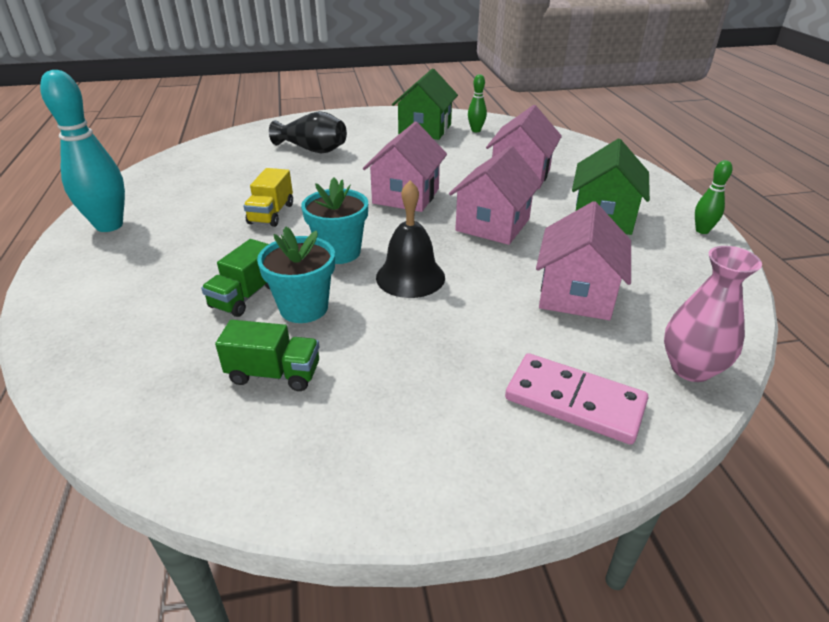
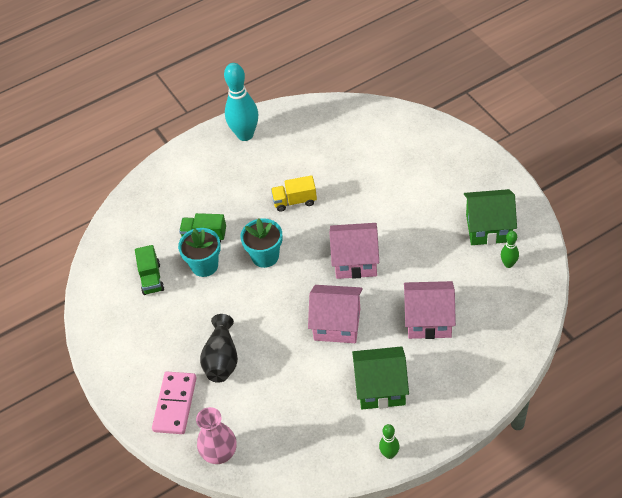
camera: 75 degrees right, 15 degrees up
black vase [269,111,347,153] -> black vase moved to [200,314,238,383]
black bell [376,180,445,298] -> none
pink house [536,201,631,320] -> none

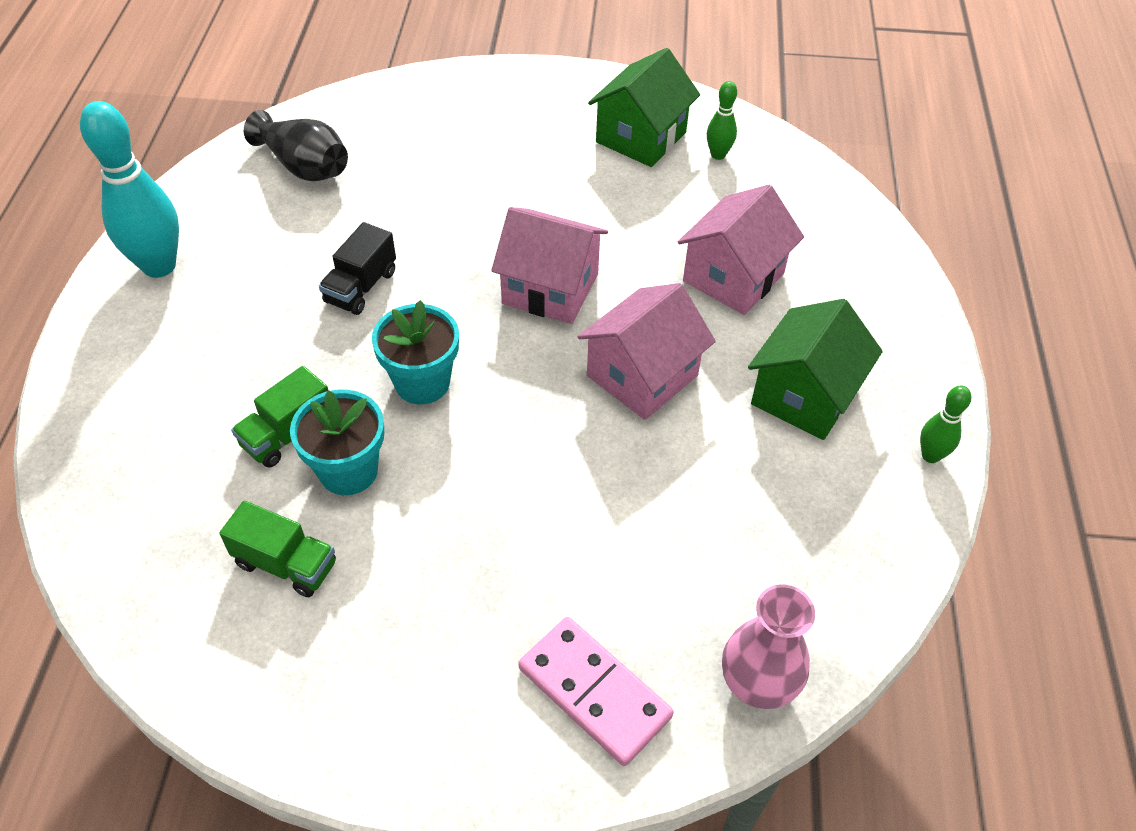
camera: 60 degrees left, 0 degrees up
black vase [200,314,238,383] -> black vase moved to [244,110,348,182]
yellow truck [271,175,317,212] -> black truck [319,222,396,315]
pink house [329,223,379,279] -> pink house turned 75 degrees clockwise [491,207,608,324]

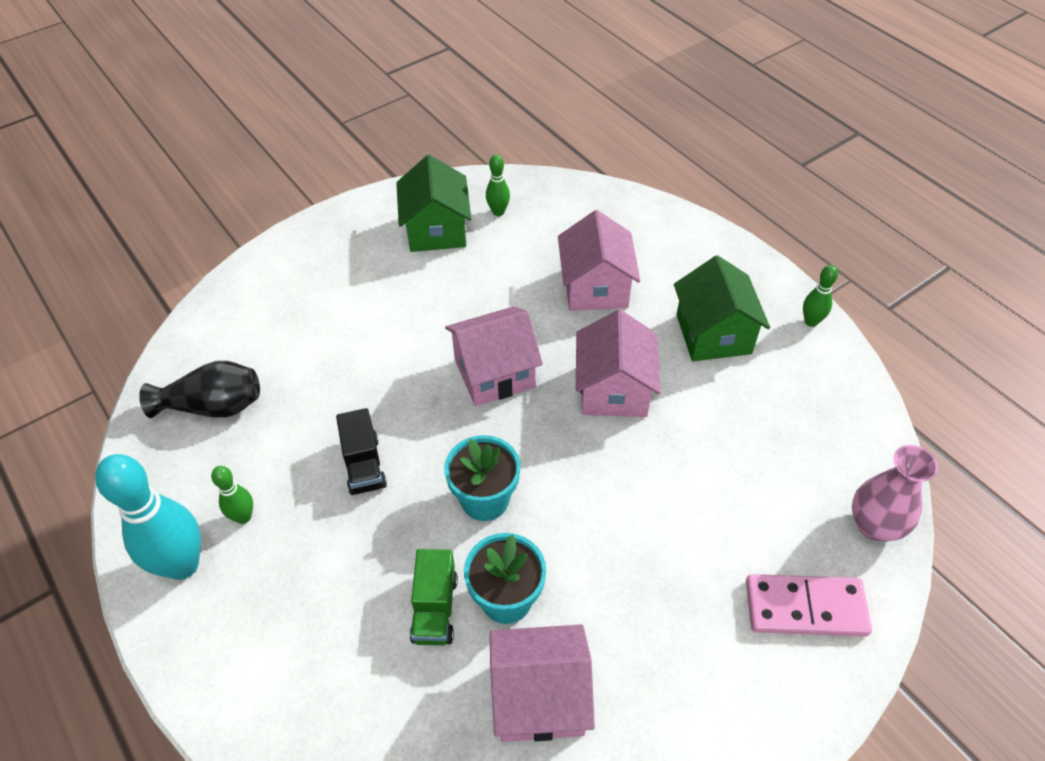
camera: 40 degrees left, 0 degrees up
green truck [219,501,336,597] -> pink house [490,624,595,742]
none -> green bowling pin [211,466,253,524]

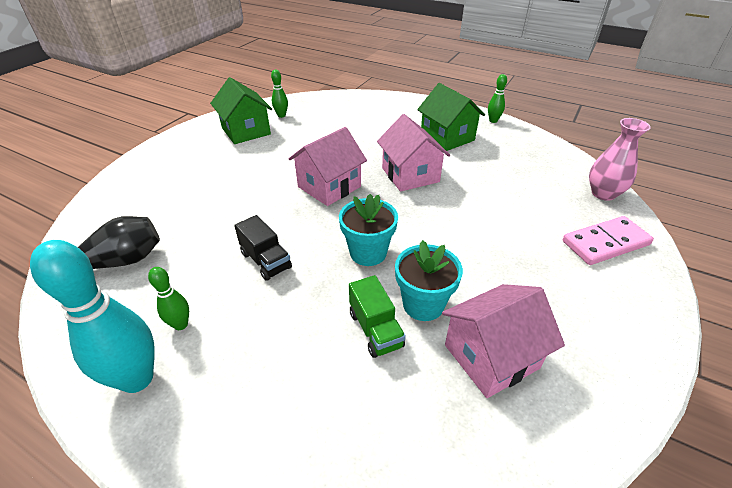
camera: 25 degrees left, 10 degrees down
pink house [558,210,640,311] -> none

